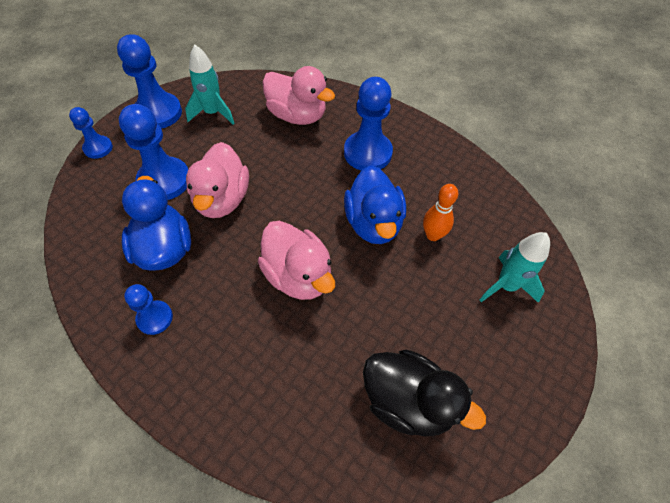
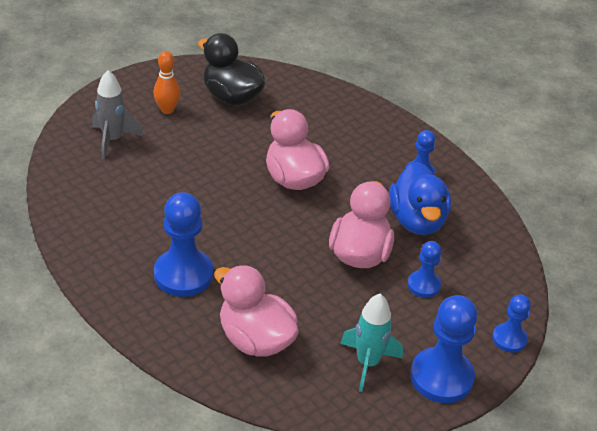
camera: 170 degrees left, 15 degrees down
blue pawn [119,104,188,200] -> blue pawn [408,241,441,298], size x0.57
blue duck [344,165,406,244] -> none
orange bowling pin [423,184,458,241] -> orange bowling pin moved to [154,51,180,114]
turquoise rocket [480,232,550,303] -> grey rocket [92,70,143,159]

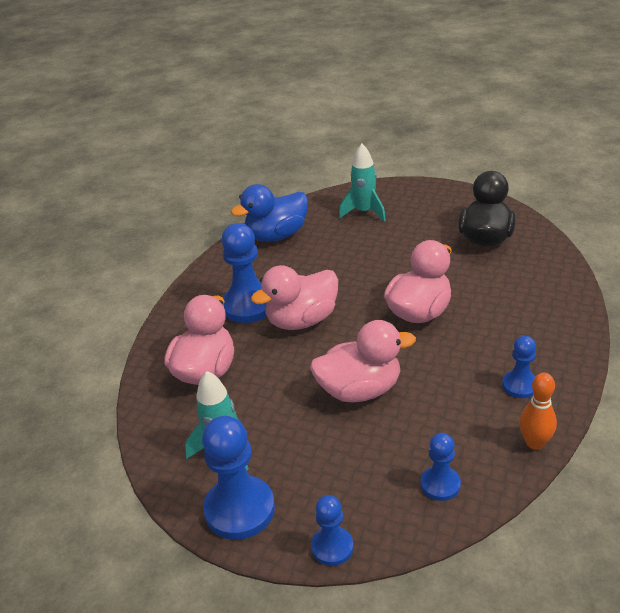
camera: 70 degrees right, 5 degrees down
grey rocket [92,70,143,159] -> turquoise rocket [339,144,386,222]
orange bowling pin [154,51,180,114] -> orange bowling pin moved to [519,373,557,450]
blue duck [389,162,451,235] -> blue duck moved to [231,184,308,242]
blue pawn [408,241,441,298] -> blue pawn moved to [421,433,461,501]
none -> pink duck [251,265,338,330]

